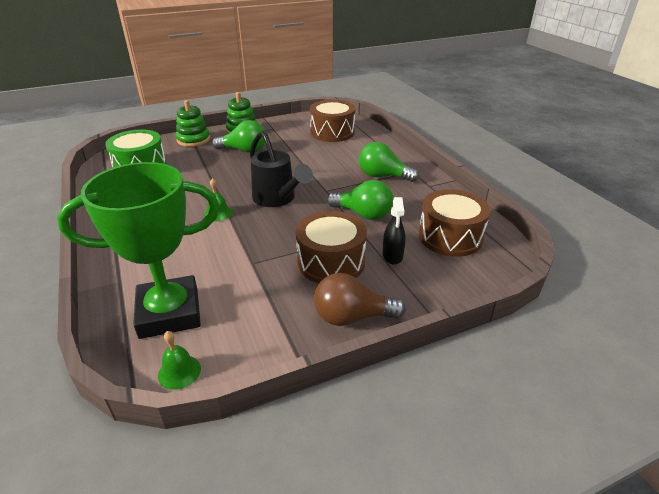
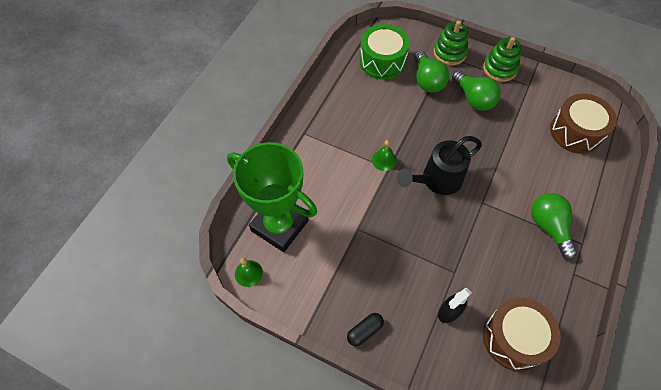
camera: 50 degrees right, 25 degrees up
black watering can [250,131,313,207] -> black watering can turned 45 degrees clockwise [397,136,482,195]
brown drum [296,211,367,283] -> none
brown light bulb [314,273,406,326] -> black capsule [347,313,384,346]
green light bulb [327,180,393,220] -> green light bulb moved to [414,51,449,93]

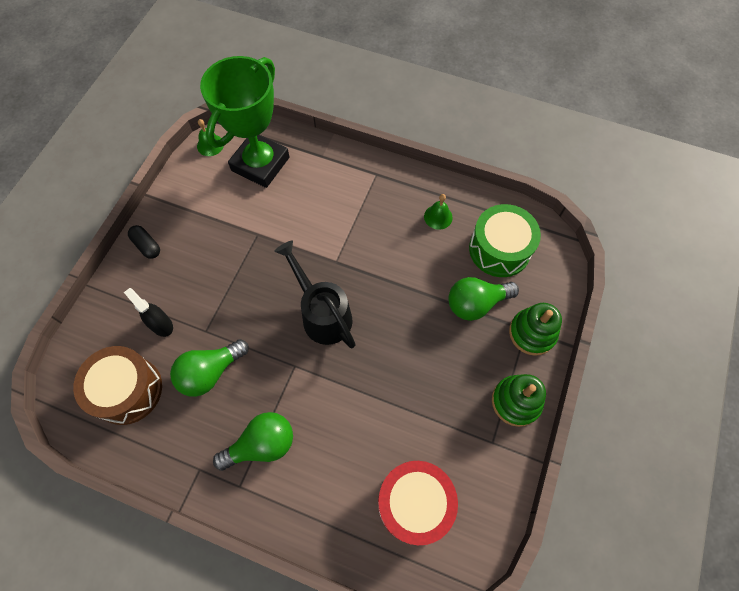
camera: 85 degrees right, 5 degrees up
green bell [372,140,397,171] -> green bell moved to [424,194,453,230]
green light bulb [452,71,501,111] -> green light bulb moved to [170,339,249,397]
brown drum [550,94,617,154] -> red drum [378,461,458,545]

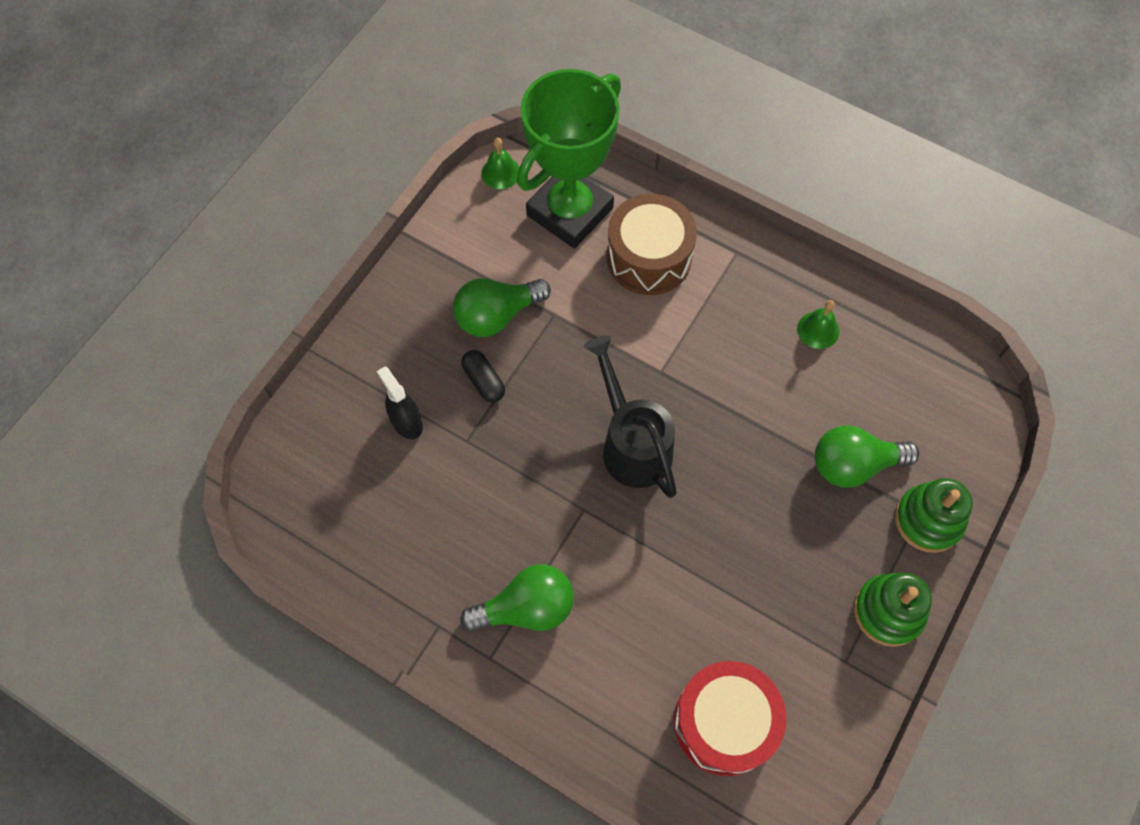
camera: 10 degrees right, 0 degrees up
brown drum [73,346,162,425] -> brown drum moved to [607,194,697,295]
black capsule [128,225,160,259] -> black capsule moved to [461,350,505,403]
green light bulb [170,339,249,397] -> green light bulb moved to [453,278,551,337]
green drum [469,204,541,277] -> none

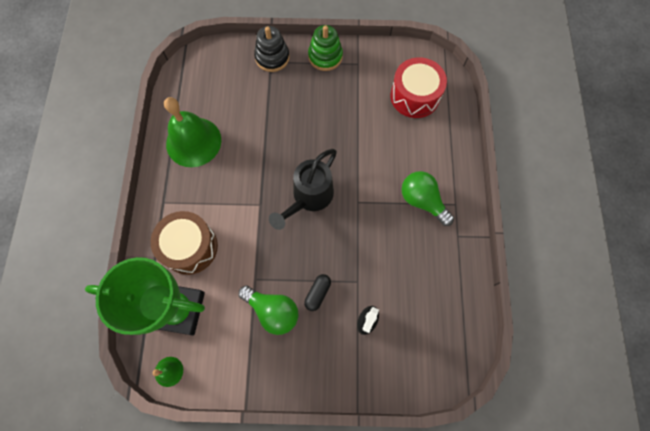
camera: 120 degrees left, 5 degrees up
green bell [797,300,839,349] -> green bell [164,97,221,167], size x2.26
green light bulb [815,425,919,487] -> none
green stacking toy [895,478,973,553] -> black stacking toy [254,26,290,72]

